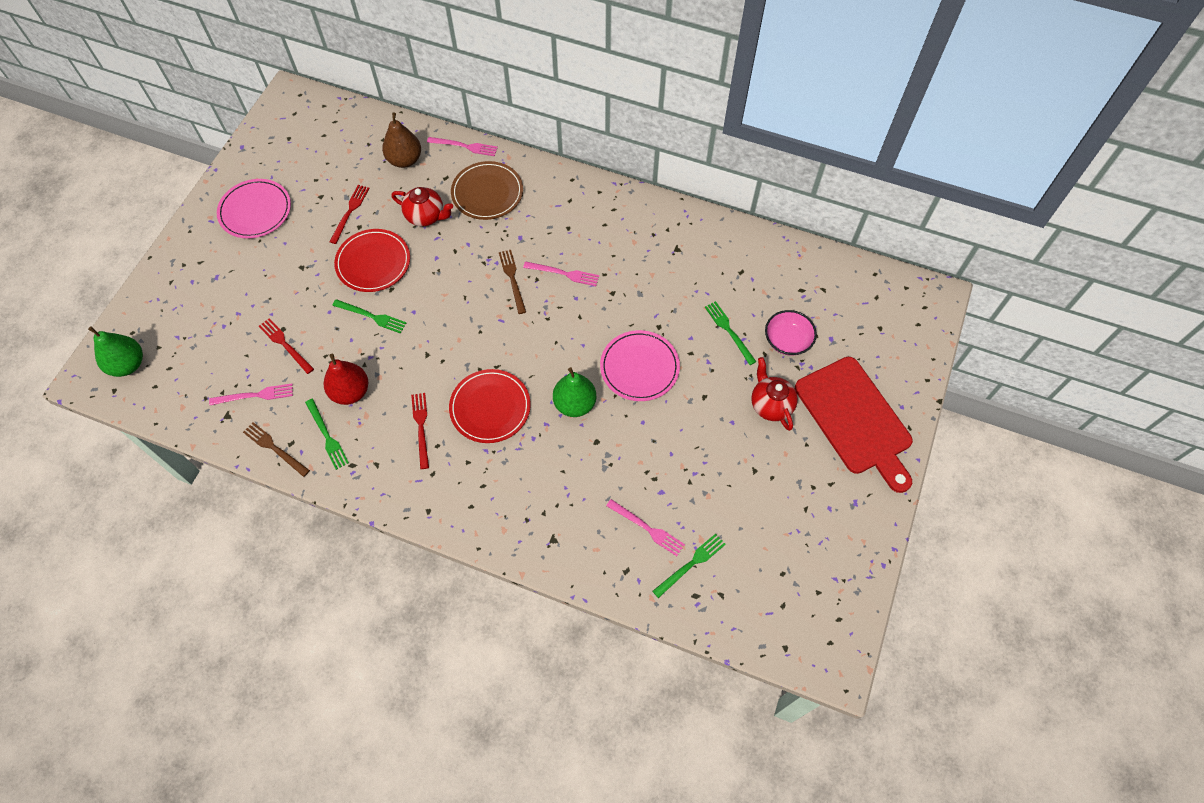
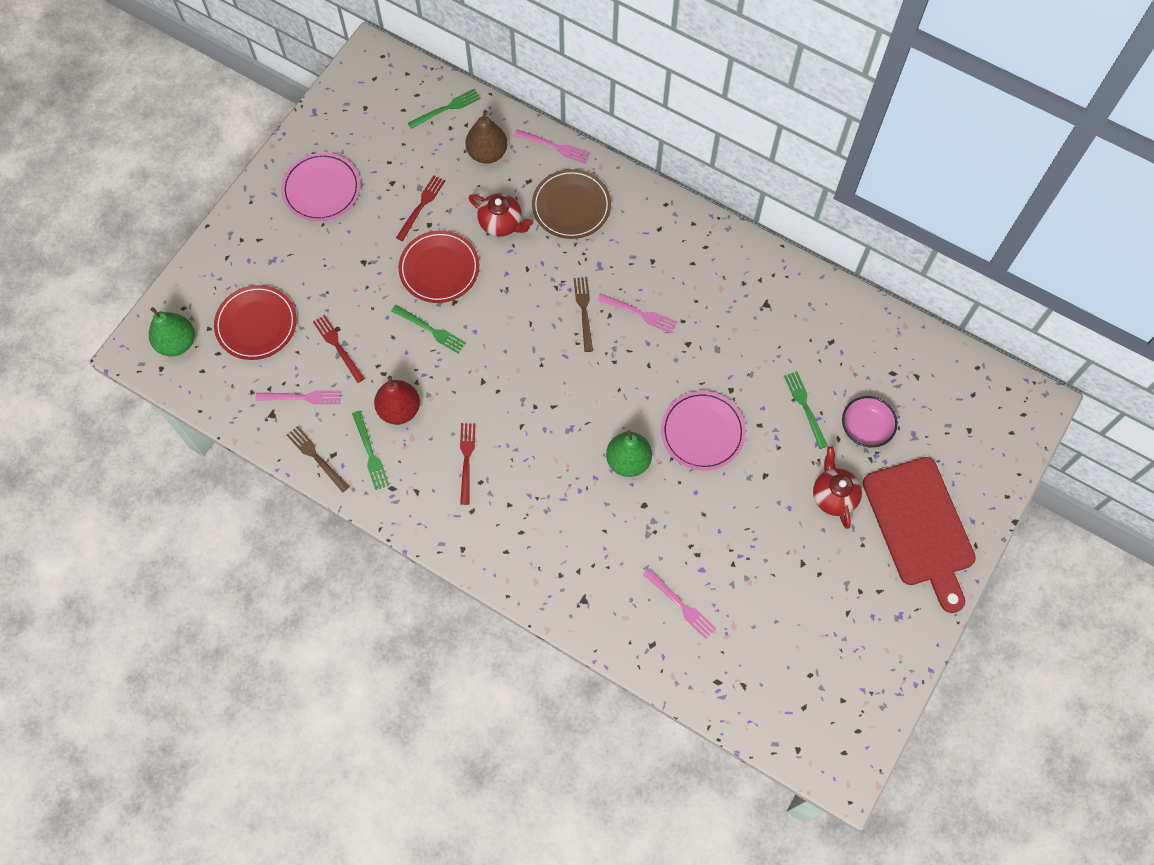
camera: 10 degrees right, 5 degrees up
red plate [449,369,531,443] -> red plate moved to [214,285,296,360]
green fork [652,533,726,598] -> green fork moved to [408,88,481,129]

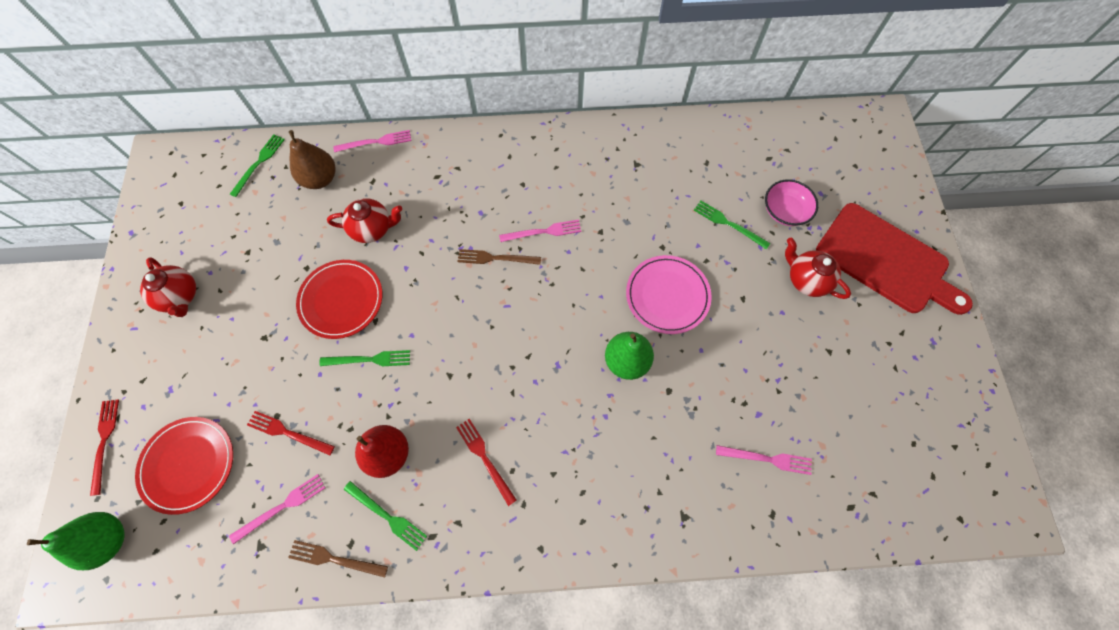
camera: 35 degrees left, 0 degrees up
pink plate [281,152,360,222] -> red teapot [140,257,196,317]
red fork [396,175,445,241] -> red fork moved to [90,400,119,496]
brown plate [532,169,611,239] -> none
brown fork [574,277,593,352] -> brown fork turned 45 degrees counterclockwise [457,249,541,265]

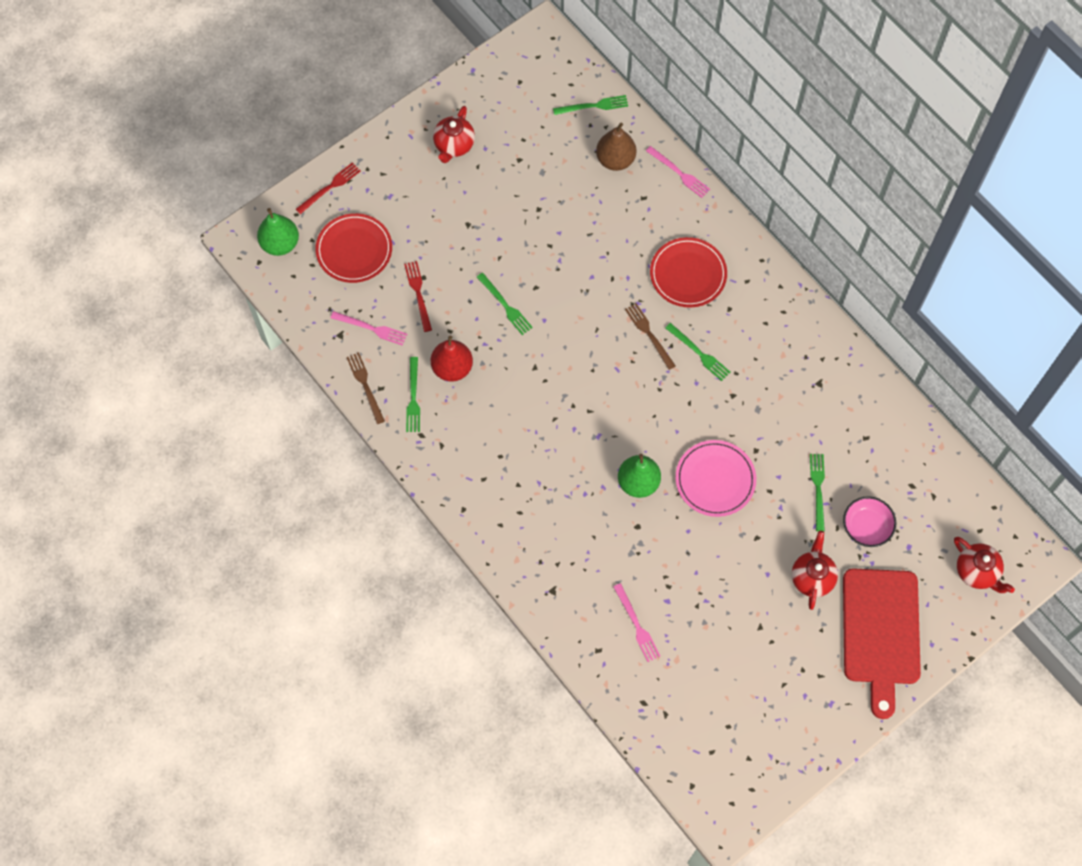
camera: 55 degrees right, 0 degrees up
red plate [296,260,382,339] -> red plate moved to [650,237,727,308]
red teapot [327,198,402,243] -> red teapot moved to [954,537,1015,593]
red fork [456,419,517,506] -> none
pink fork [499,219,581,242] -> green fork [665,323,730,381]

